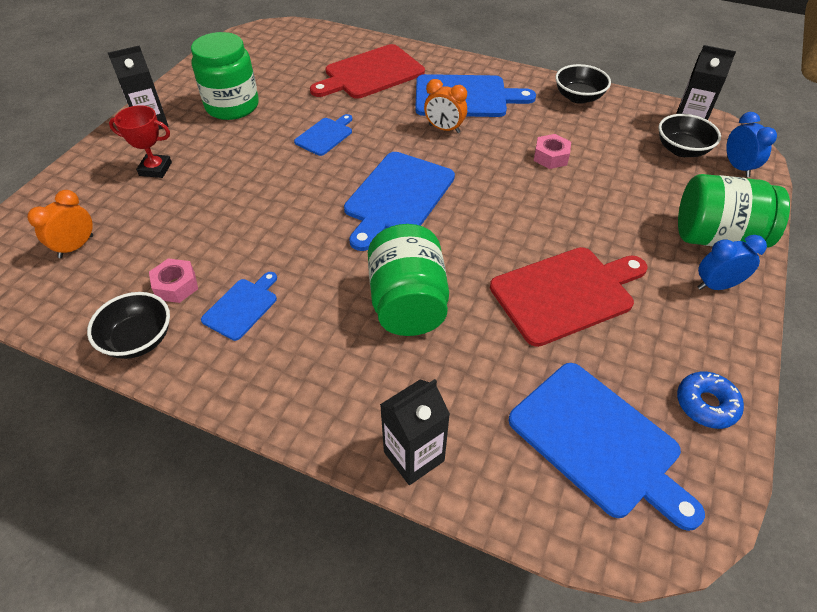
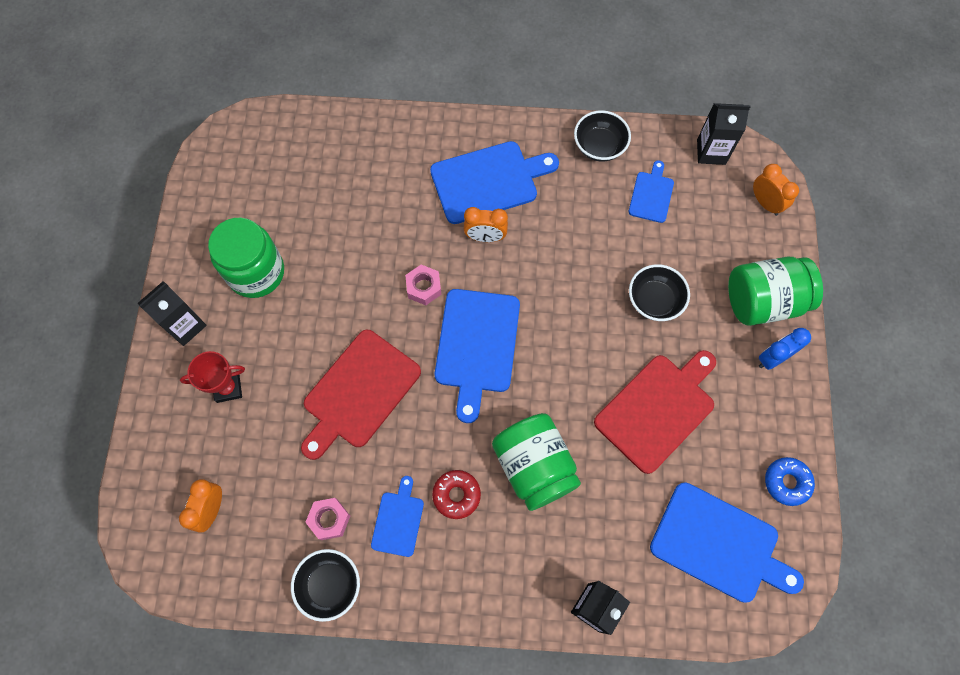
camera: 20 degrees left, 20 degrees up
blue cutting board [294,114,352,156] -> blue cutting board moved to [629,160,674,223]
red cutting board [310,44,425,99] -> red cutting board moved to [301,330,421,460]
pink nut [534,134,571,169] -> pink nut moved to [405,265,442,305]
black bowl [658,114,721,157] -> black bowl moved to [629,264,690,321]
blue clock [726,112,777,177] -> orange clock [753,164,799,216]
none -> red donut [432,470,481,519]

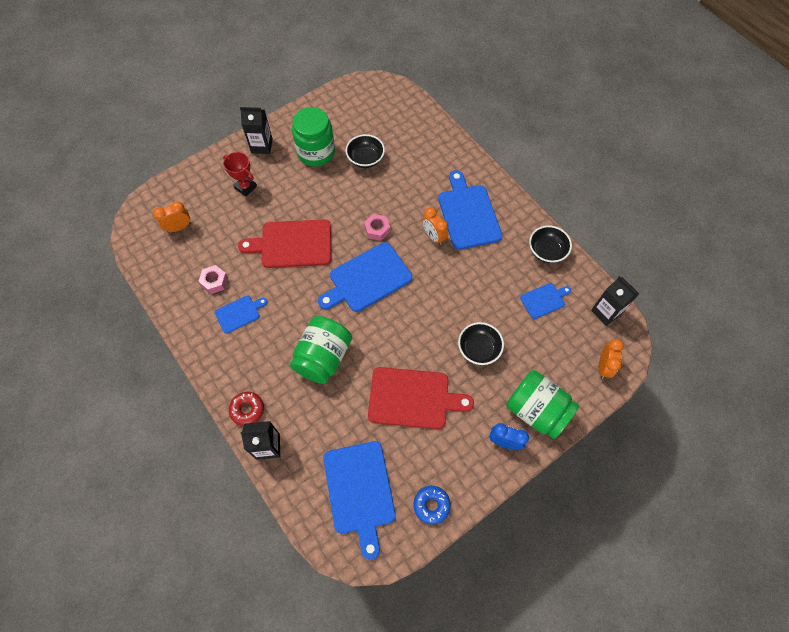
camera: 50 degrees right, 5 degrees down
black bowl [291,549,360,622] -> black bowl moved to [346,134,385,168]
blue cutting board [430,141,559,224] -> blue cutting board turned 135 degrees counterclockwise [438,170,502,250]
red donut [432,470,481,519] -> red donut moved to [229,392,264,426]

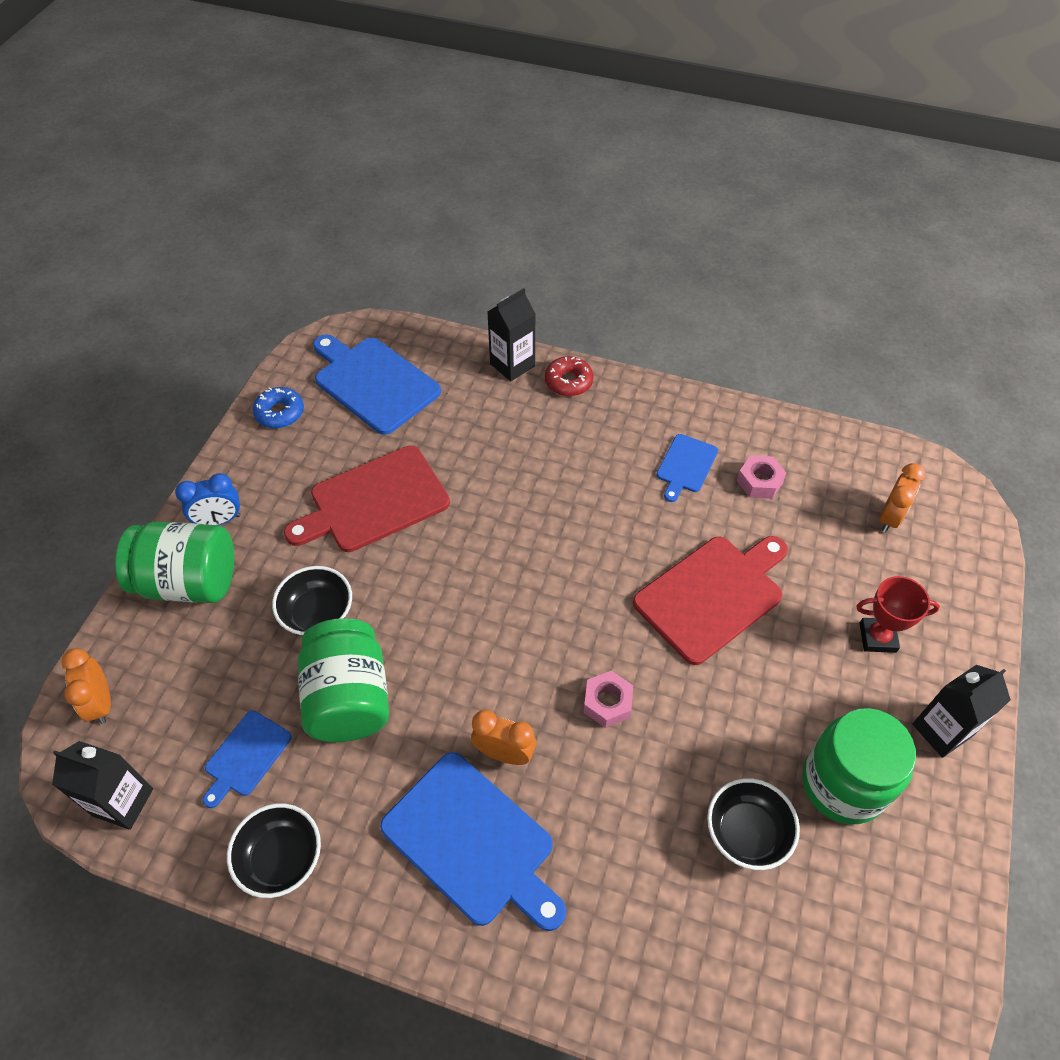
camera: 145 degrees right, 10 degrees down
green jar [290,316,352,384] -> green jar moved to [298,618,389,742]
blue cutting board [318,242,412,312] -> none

